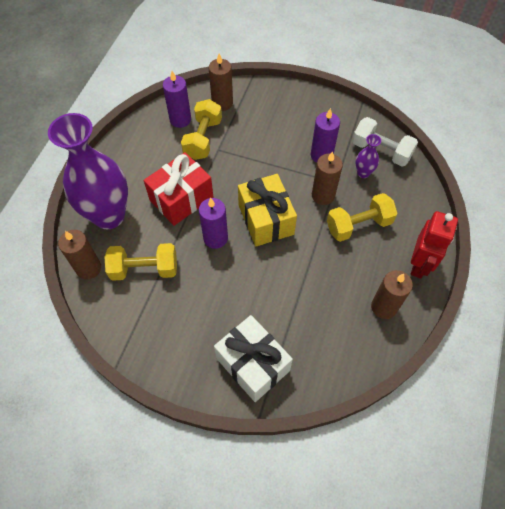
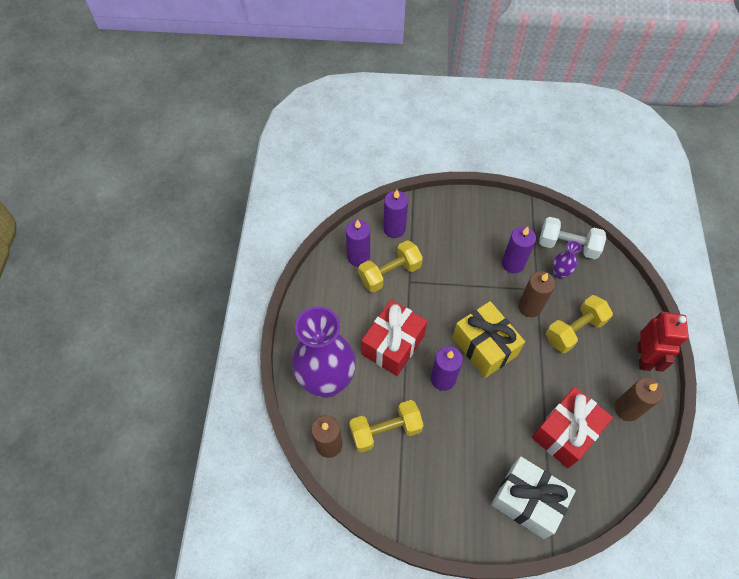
camera: 15 degrees left, 0 degrees up
yellow dumbbell [181,99,222,160] -> yellow dumbbell turned 60 degrees clockwise [358,240,423,293]
brown candle [209,54,233,111] -> purple candle [383,190,408,238]
none -> red gift [532,387,613,468]

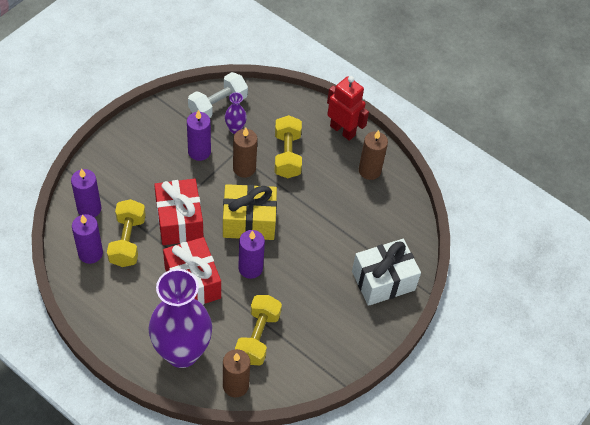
camera: 60 degrees left, 5 degrees down
red gift [532,387,613,468] -> red gift moved to [154,179,203,245]

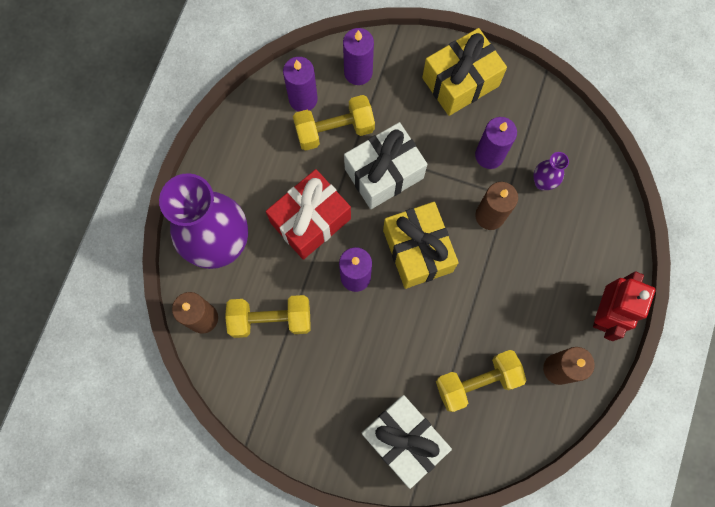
camera: 75 degrees right, 20 degrees up
red gift [154,179,203,245] -> white gift [344,122,427,209]
white dumbbell [188,72,248,118] -> none
yellow dumbbell [275,115,302,178] -> yellow dumbbell moved to [436,350,527,412]
none -> yellow gift [422,28,507,116]

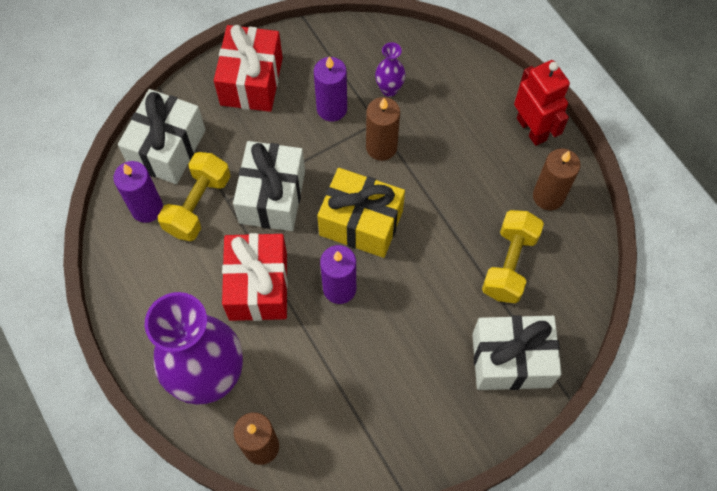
camera: 50 degrees left, 10 degrees down
yellow dumbbell [225,295,310,338] -> none
purple candle [343,28,374,85] -> white gift [118,89,206,184]
yellow gift [422,28,507,116] -> red gift [214,25,283,112]

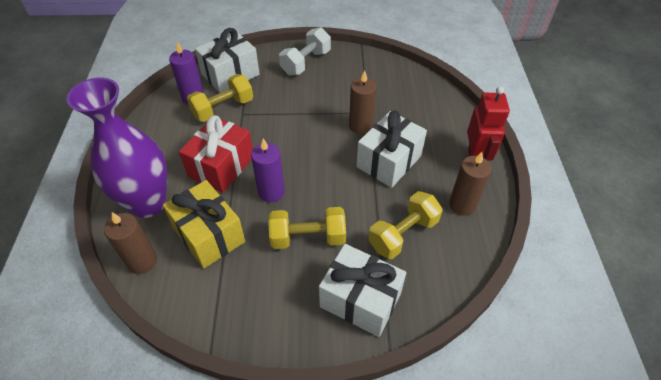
camera: 30 degrees right, 15 degrees down
red gift [214,25,283,112] -> white dumbbell [279,28,331,75]
white gift [233,141,305,231] -> white gift moved to [356,111,427,188]
purple candle [314,56,347,121] -> none
yellow gift [317,168,405,258] -> yellow gift moved to [163,180,245,269]
purple vase [375,42,406,97] -> none
none -> yellow dumbbell [268,207,346,249]

